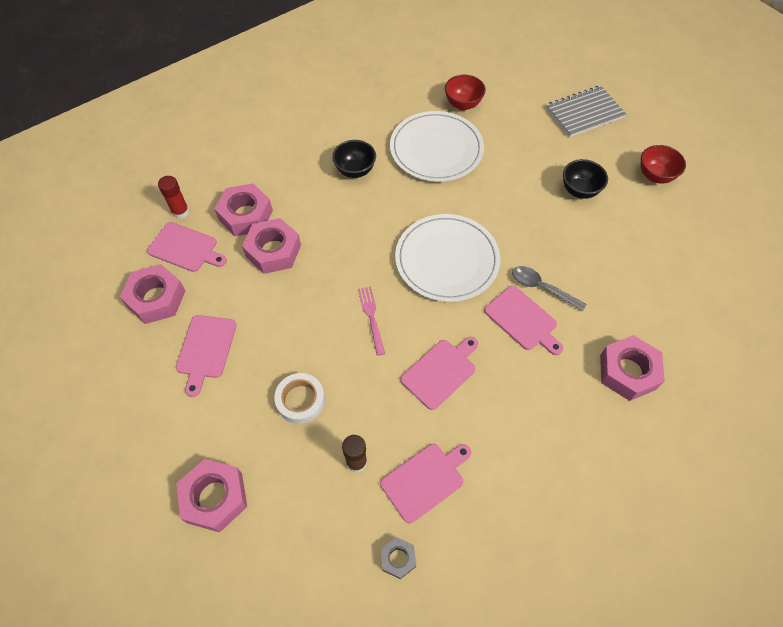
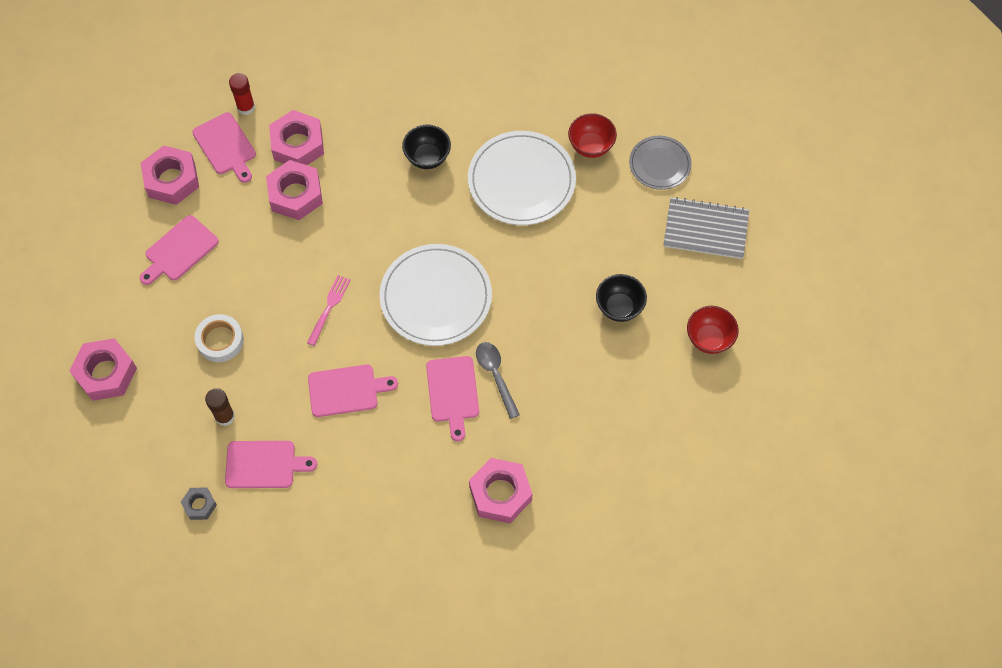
camera: 35 degrees right, 5 degrees up
none -> grey plate [629,136,692,190]

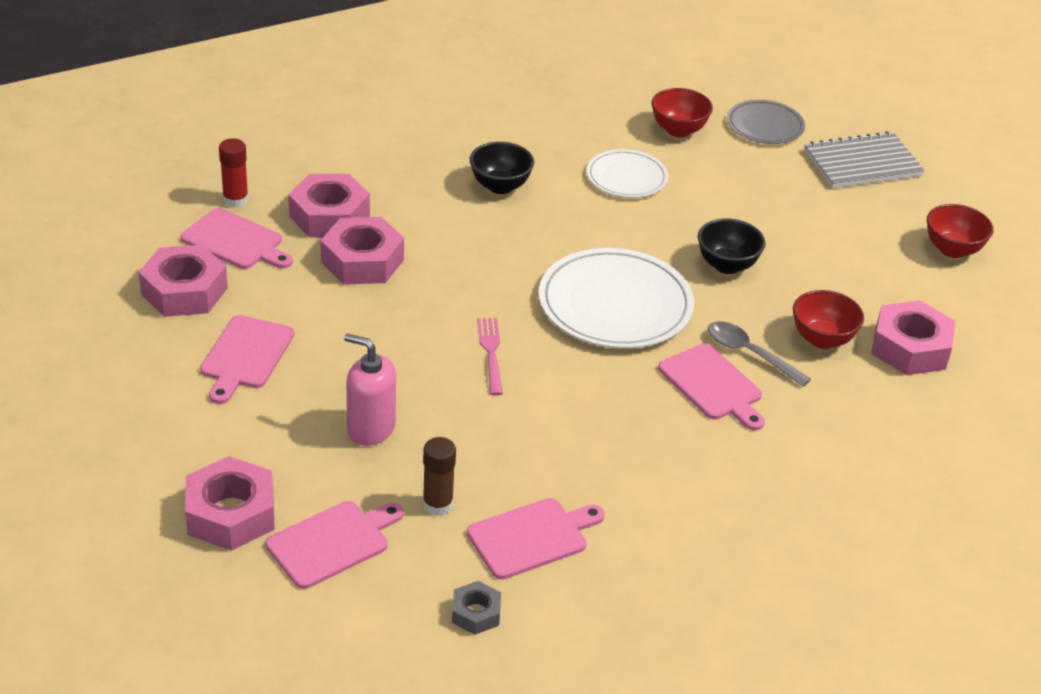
camera: 30 degrees left, 25 degrees down
white tape [195,314,244,362] -> pink soap dispenser [344,333,396,446]
pink cutting board [308,365,398,417] -> pink cutting board moved to [265,501,403,589]
white plate [468,131,576,225] -> white plate [587,149,668,198], size x0.58
pink nut [469,458,532,523] -> pink nut moved to [871,300,956,375]
black bowl [596,274,647,322] -> black bowl moved to [698,218,766,274]
none -> red bowl [793,290,864,349]

